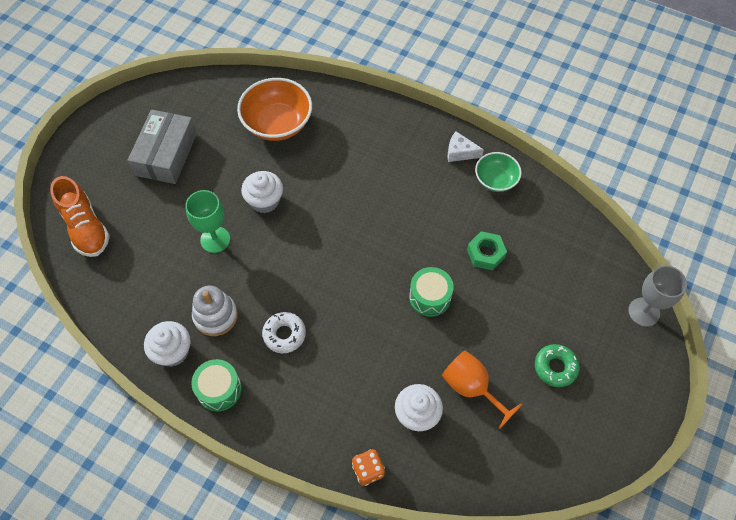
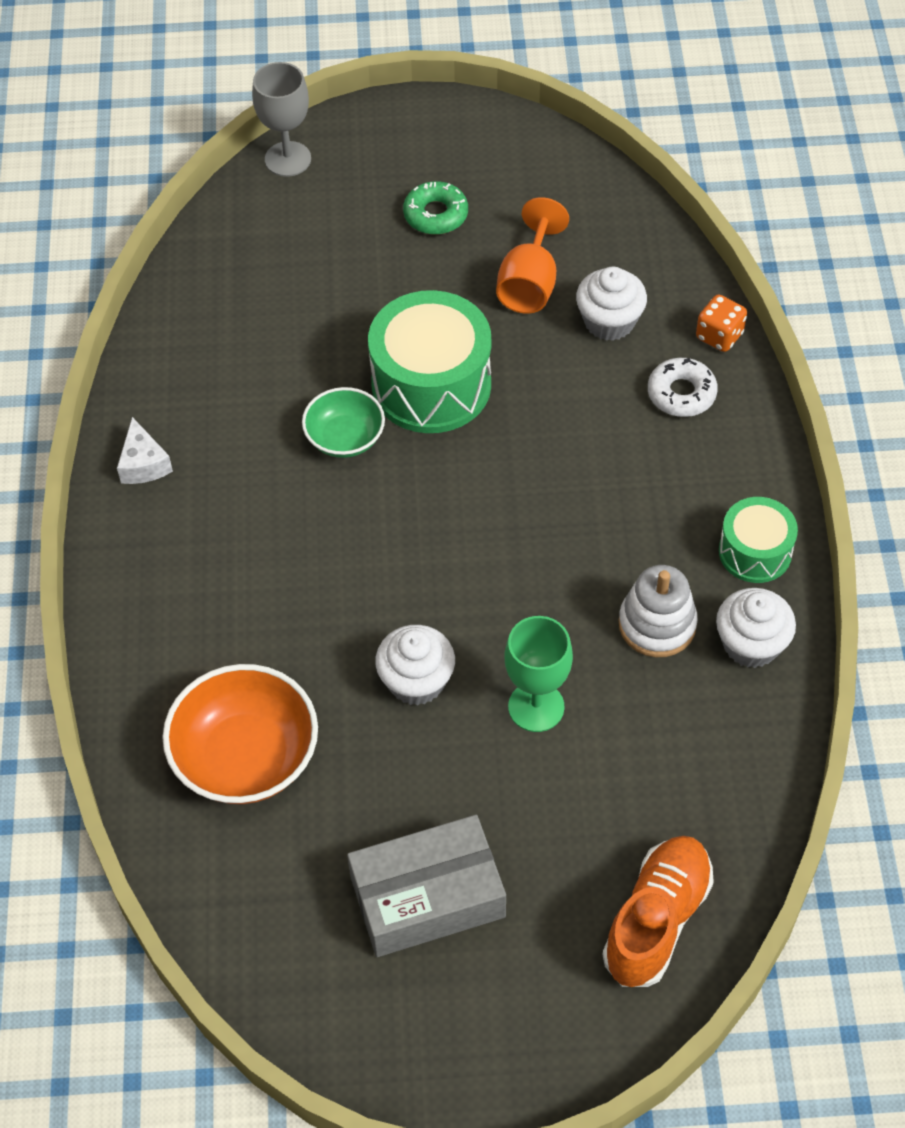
camera: 120 degrees left, 5 degrees down
white donut [262,312,306,353] -> white donut moved to [648,358,718,417]
green drum [409,267,454,317] -> green drum [368,290,491,433], size x1.75
green nut [467,231,507,270] -> none
green bowl [475,152,522,192] -> green bowl moved to [302,387,385,458]

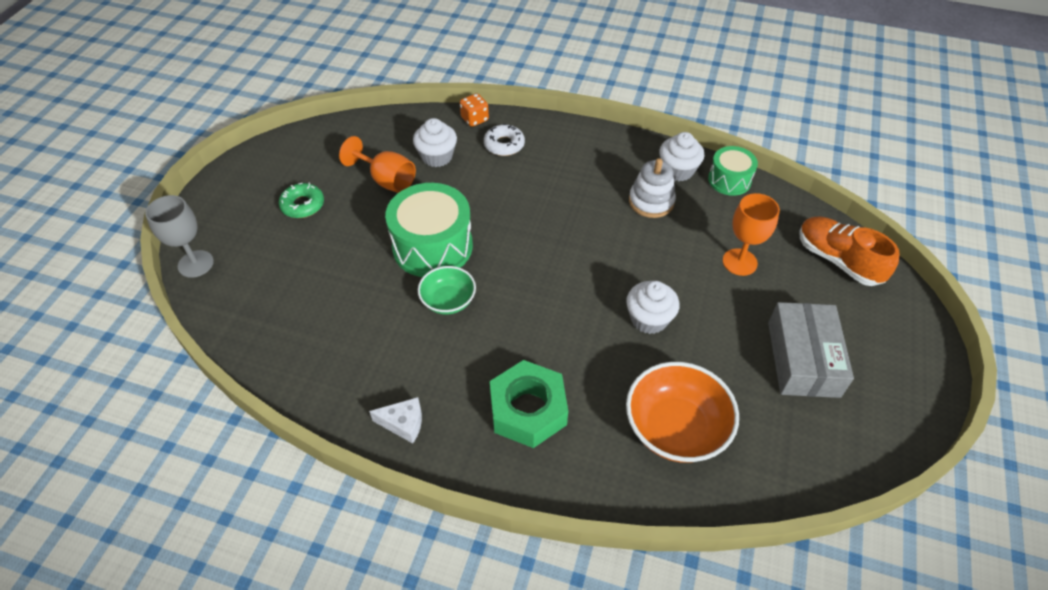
camera: 70 degrees left, 5 degrees down
green goblet [504,616,573,732] -> none
green drum [719,497,798,583] -> green drum moved to [708,146,758,196]
none -> green nut [490,360,568,448]
none -> orange goblet [723,193,780,276]

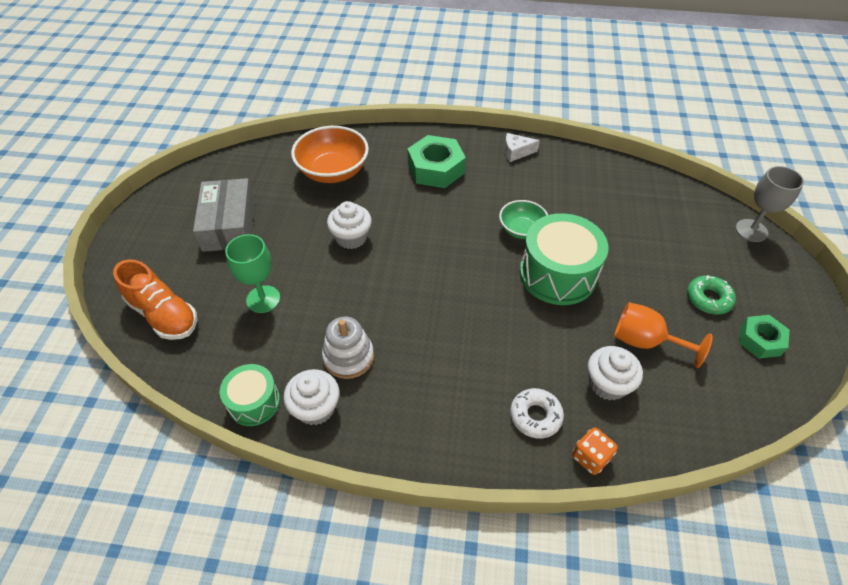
camera: 170 degrees right, 0 degrees up
orange goblet [723,193,780,276] -> green goblet [225,234,280,313]
none -> green nut [739,315,789,358]

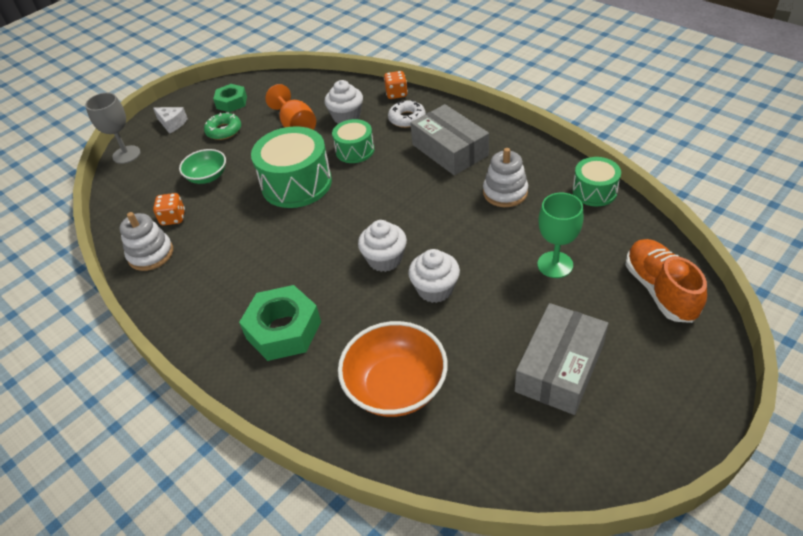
camera: 140 degrees left, 5 degrees down
white cupcake [283,369,339,425] -> white cupcake moved to [358,220,407,272]
green bowl [499,200,548,239] -> green bowl moved to [179,149,226,184]
white cheese [505,133,540,162] -> white cheese moved to [153,107,188,134]
none -> white stacking toy [119,212,173,271]
none -> orange dice [153,193,185,225]
none -> green drum [332,119,374,163]
none -> grey box [410,104,489,175]

